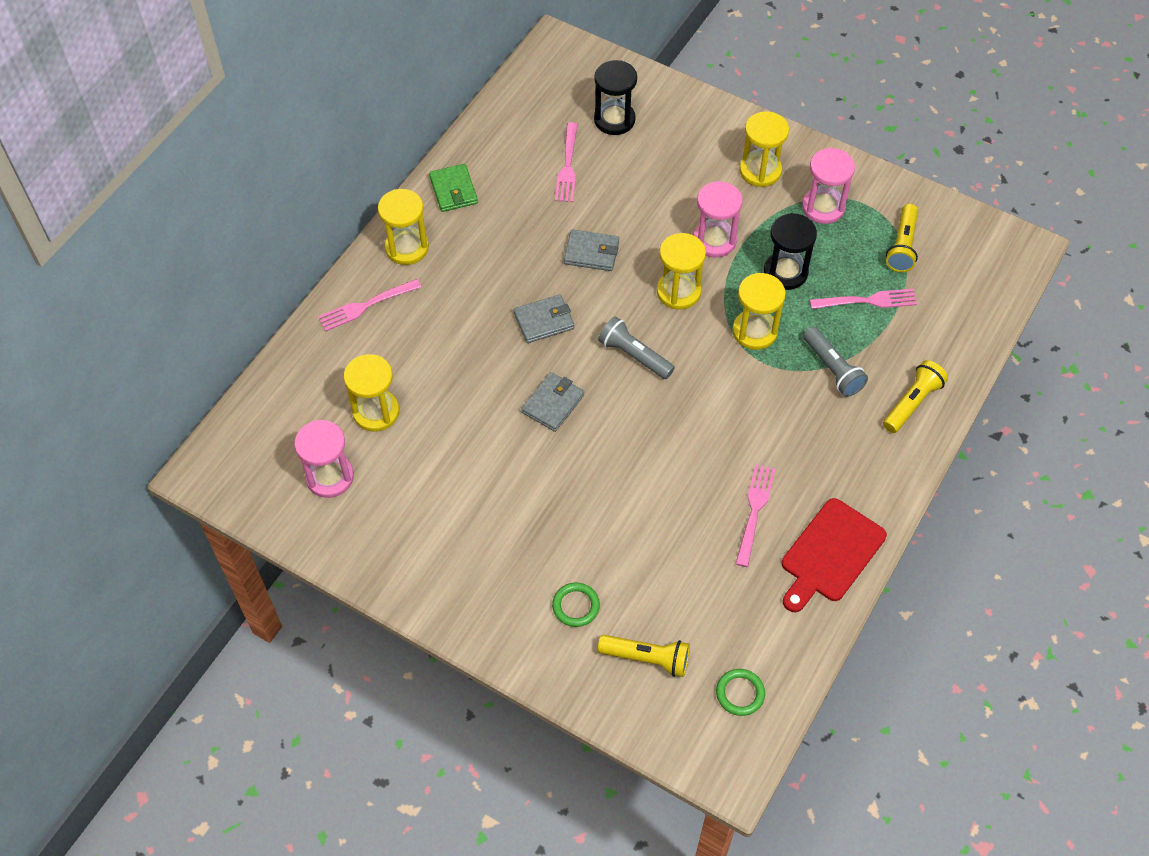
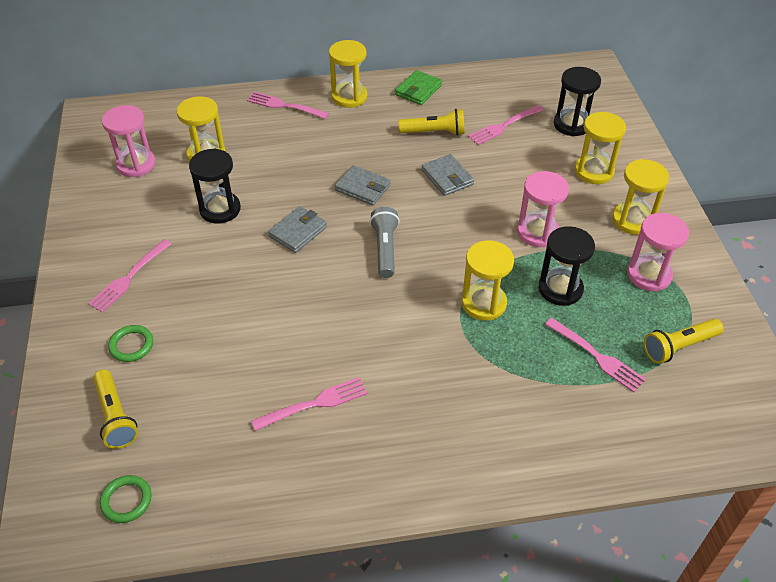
camera: 50 degrees right, 10 degrees down
grey wallet [521,372,584,432] -> grey wallet turned 45 degrees counterclockwise [268,206,327,253]
yellow hourglass [657,233,706,310] -> yellow hourglass moved to [574,112,626,184]
red cutting board [782,498,887,612] -> none
grey flashlight [803,327,868,397] -> none
yellow flashlight [883,360,948,433] -> yellow flashlight moved to [398,109,464,136]
none -> pink fork [88,239,172,313]
none -> black hourglass [189,148,241,224]

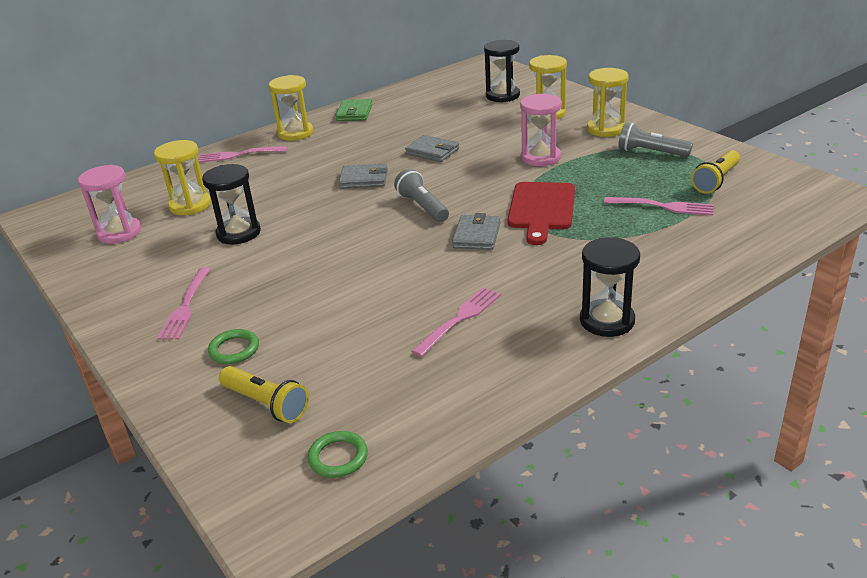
camera: 25 degrees left, 15 degrees down
grey wallet [268,206,327,253] -> grey wallet moved to [452,213,501,250]
yellow flashlight [398,109,464,136] -> none
yellow hourglass [462,240,514,321] -> red cutting board [507,182,575,245]
pink fork [468,105,544,145] -> none
black hourglass [538,226,595,306] -> black hourglass moved to [580,237,640,337]
pink hourglass [627,213,689,291] -> grey flashlight [618,123,693,157]

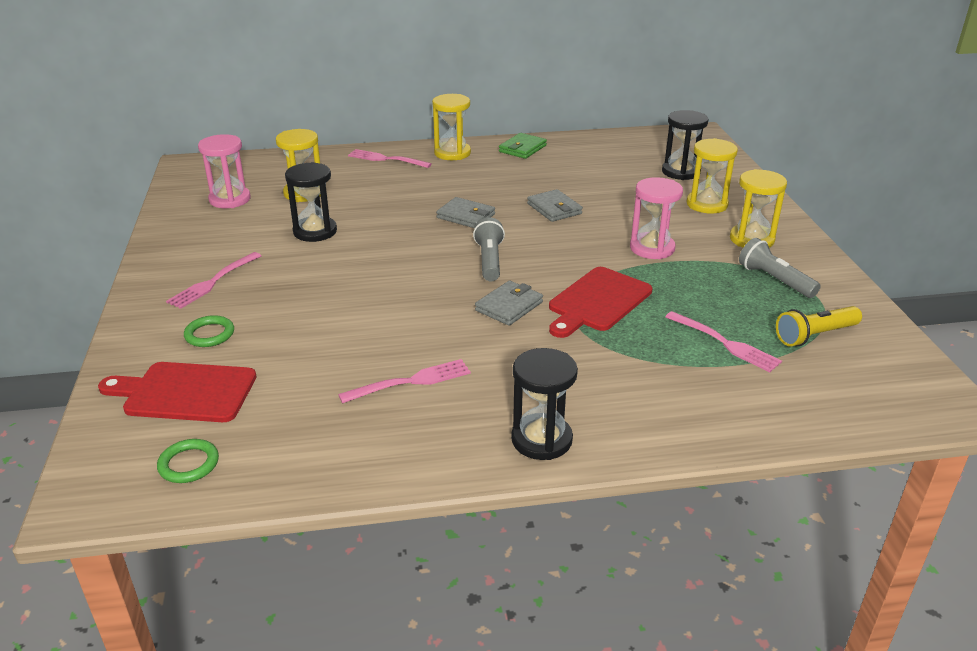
camera: 25 degrees right, 0 degrees up
yellow flashlight [219,366,309,423] -> red cutting board [98,362,257,422]

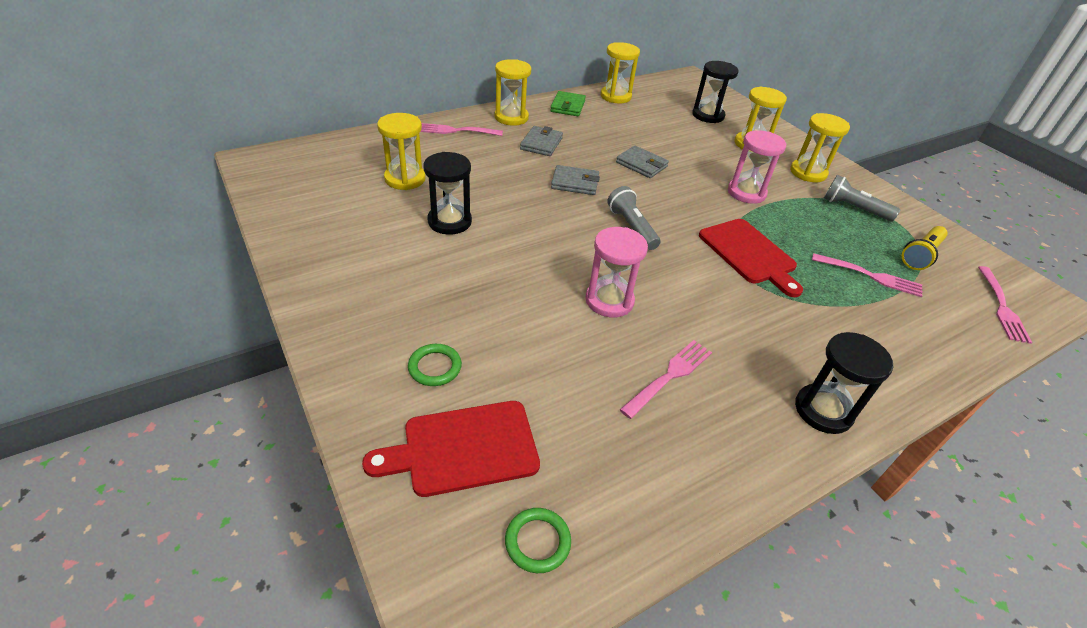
camera: 25 degrees left, 10 degrees up
pink fork [166,252,261,309] -> pink fork moved to [978,266,1032,344]
pink hourglass [198,134,251,208] -> pink hourglass moved to [585,227,648,317]
grey wallet [475,281,543,326] -> grey wallet moved to [520,126,563,156]
red cutting board [549,267,652,338] -> red cutting board turned 45 degrees counterclockwise [699,219,803,297]
none -> yellow hourglass [601,42,640,104]

